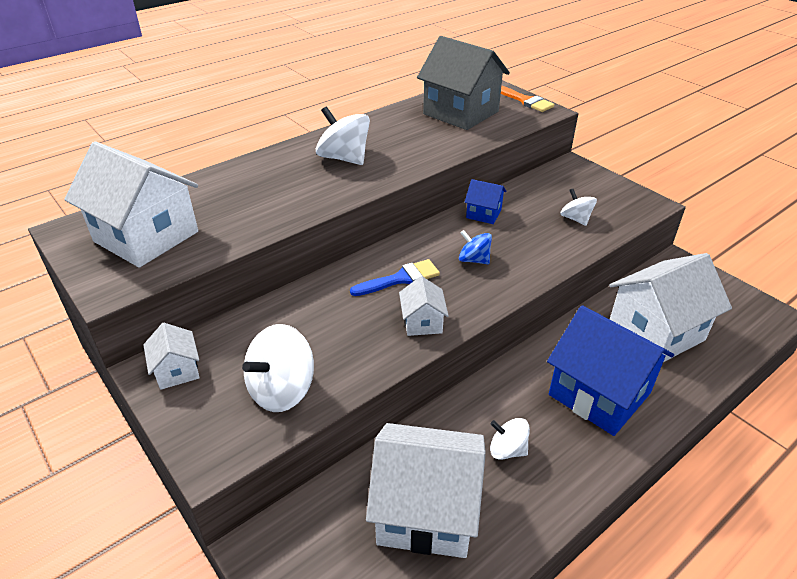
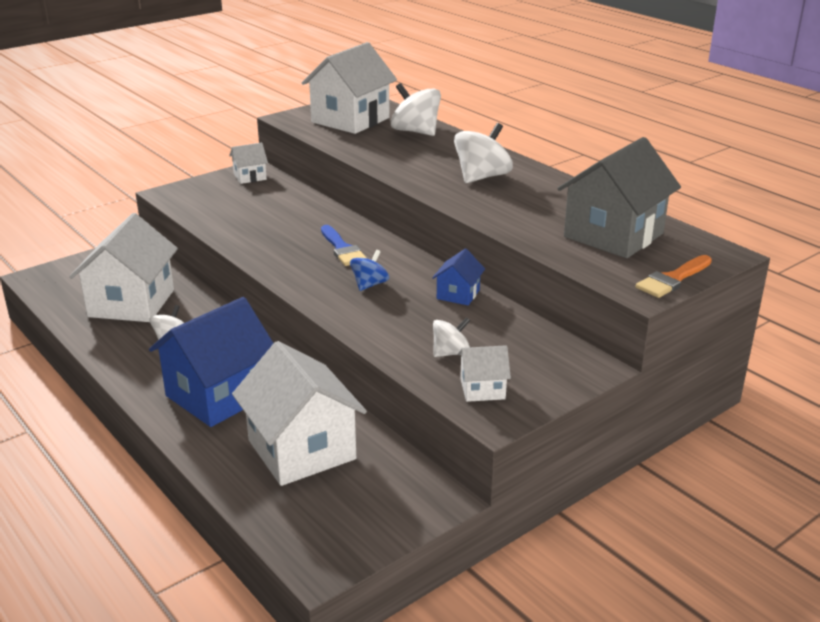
camera: 90 degrees right, 10 degrees down
white spinning top [242,324,314,412] -> white spinning top moved to [391,83,441,136]
white house [399,276,449,336] -> white house moved to [458,345,511,402]

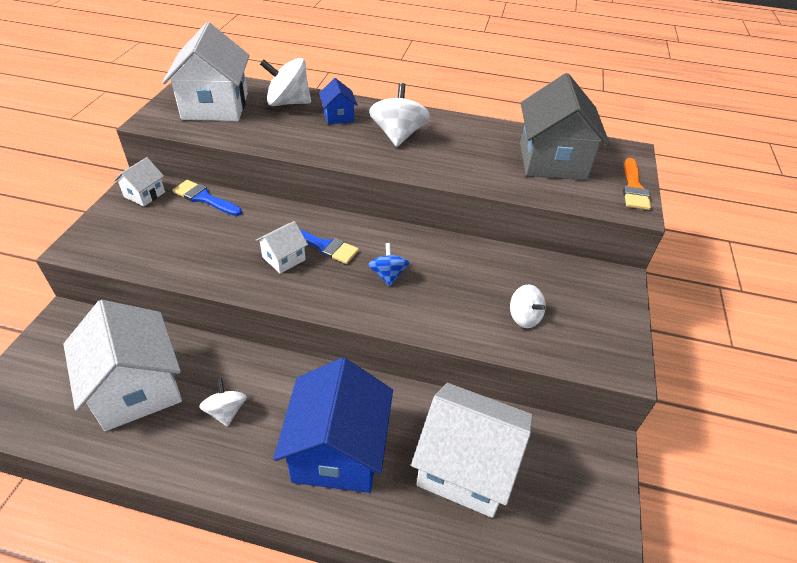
camera: 40 degrees left, 15 degrees up
blue house [432,248,485,305] -> blue house moved to [319,78,358,124]
white spinning top [433,317,470,357] -> white spinning top turned 120 degrees clockwise [510,285,546,328]
white house [458,345,511,402] -> white house moved to [256,221,308,274]
none -> blue brush [172,180,242,216]

